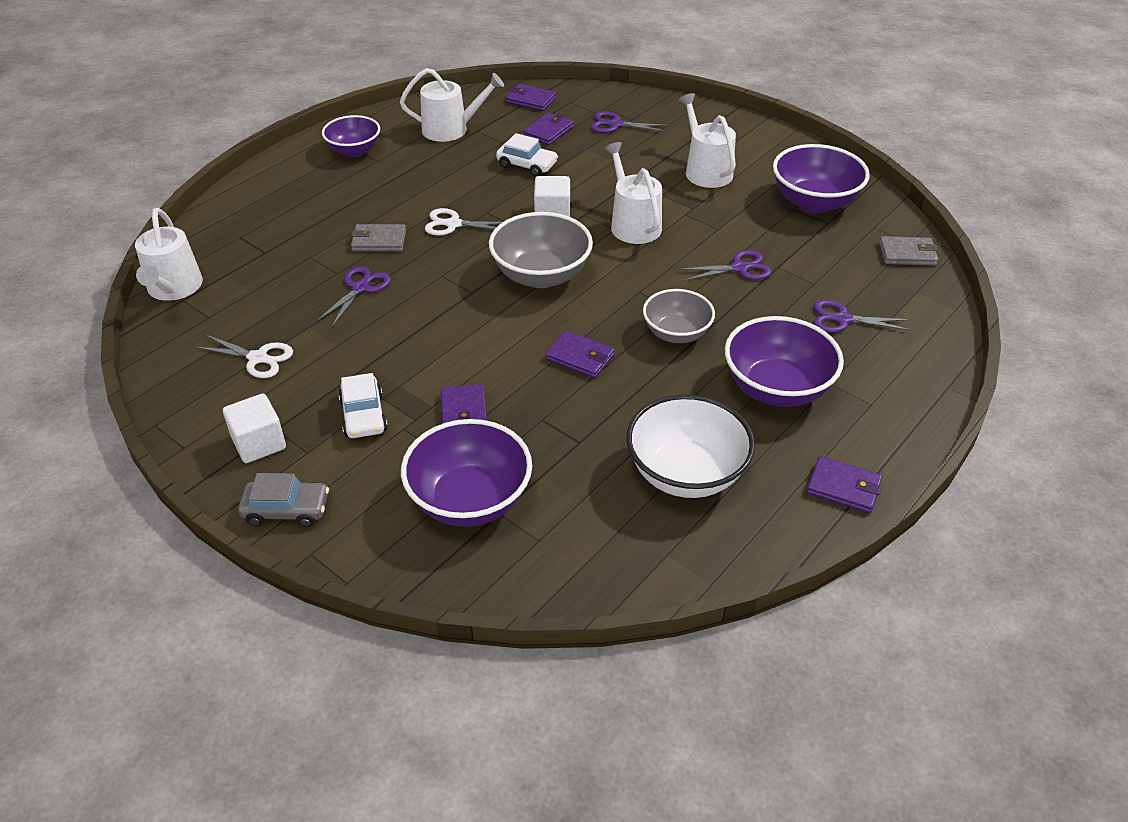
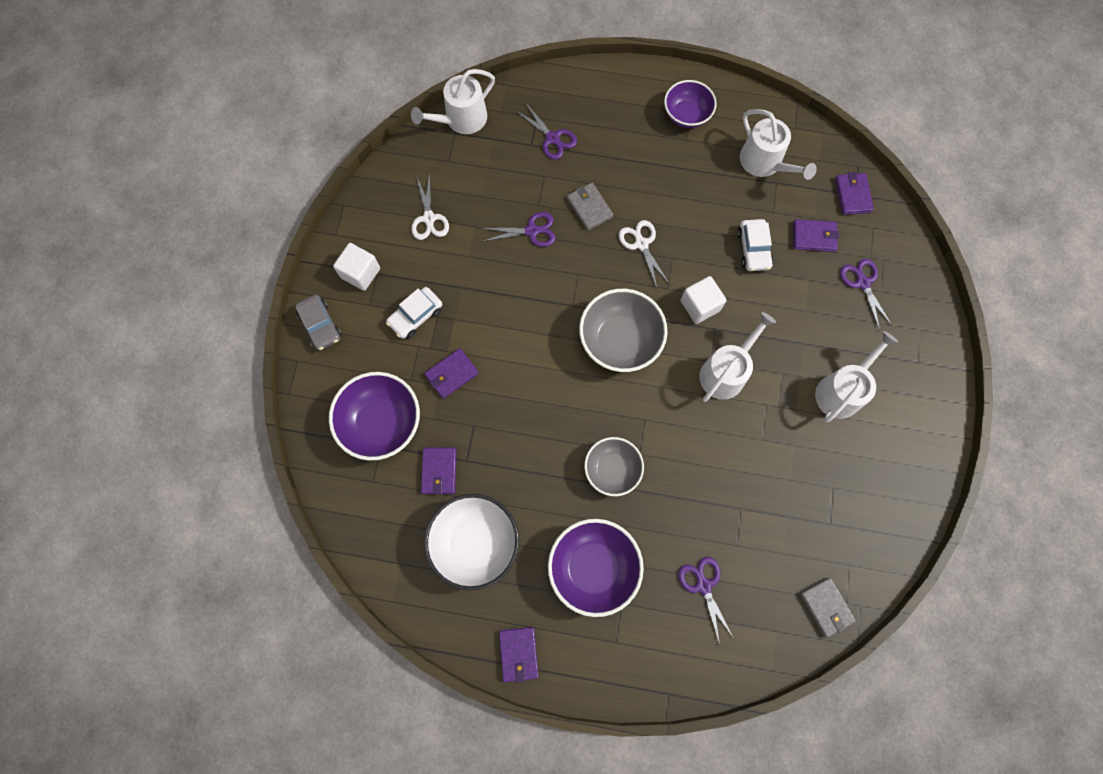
camera: 60 degrees right, 30 degrees up
purple wallet [546,330,615,378] -> purple wallet moved to [421,448,457,495]
purple scissors [678,250,772,281] -> purple scissors moved to [515,102,577,160]
purple bowl [773,144,870,213] -> none

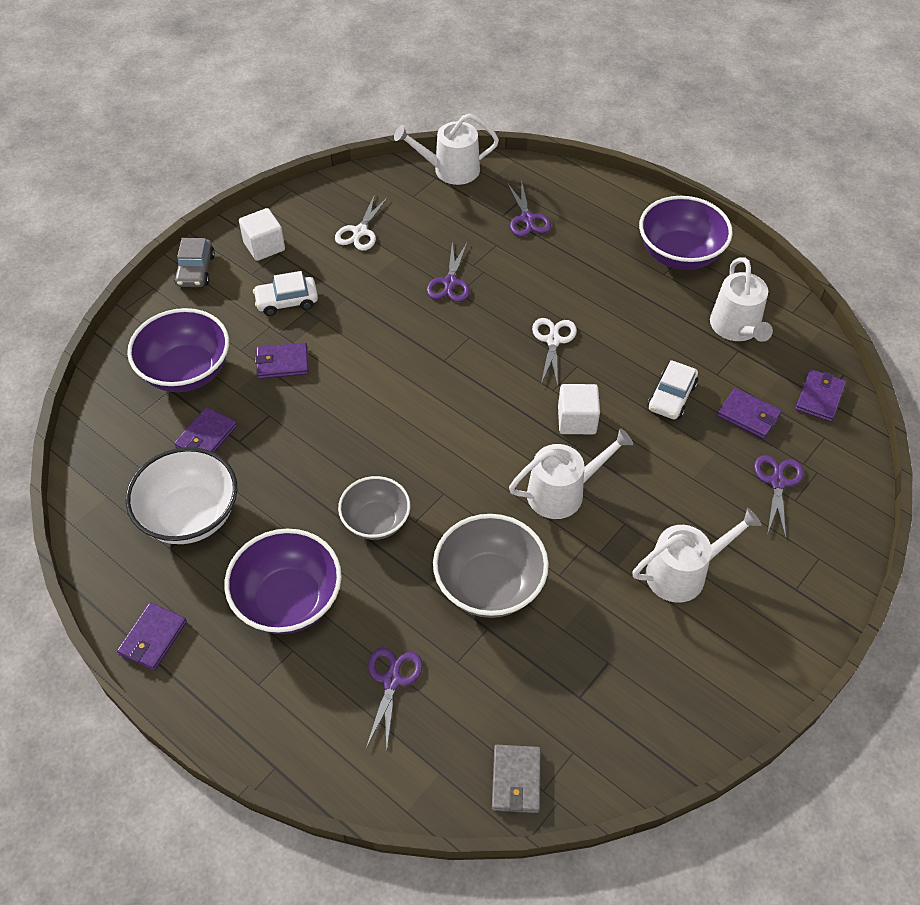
camera: 30 degrees right, 20 degrees down
purple scissors [481,212,556,247] -> purple scissors turned 75 degrees clockwise [427,242,470,302]
grey wallet [567,183,613,230] -> none
grey bowl [579,289,667,372] -> grey bowl moved to [433,514,549,618]
purple bowl [664,80,717,128] -> purple bowl [639,196,733,270], size x1.52

